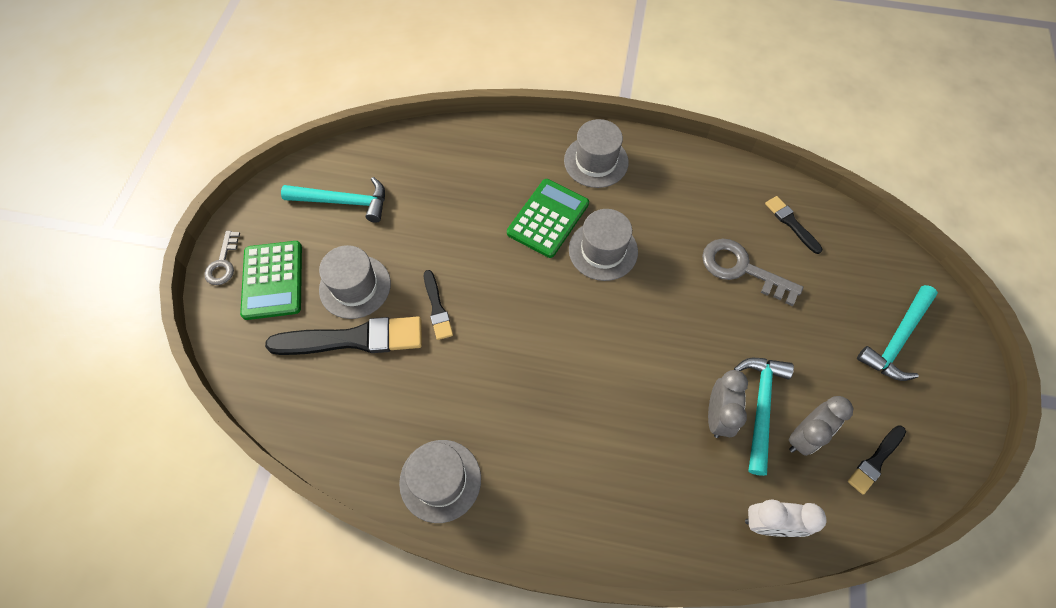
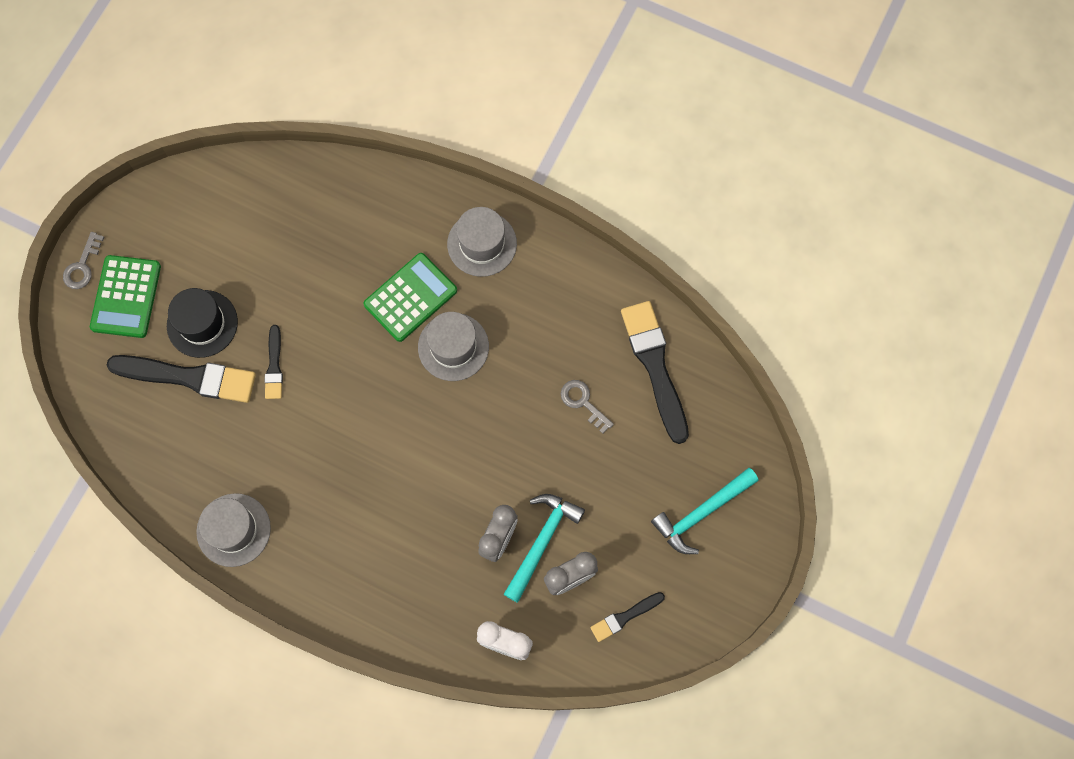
camera: 15 degrees right, 10 degrees up
turquoise hammer [281,177,385,223] -> none
grey hat [319,245,391,319] -> black hat [167,288,238,358]
grey key [702,239,803,306] -> grey key [561,380,614,434], size x0.61
black brush [765,196,823,254] -> black brush [621,301,689,444], size x1.93

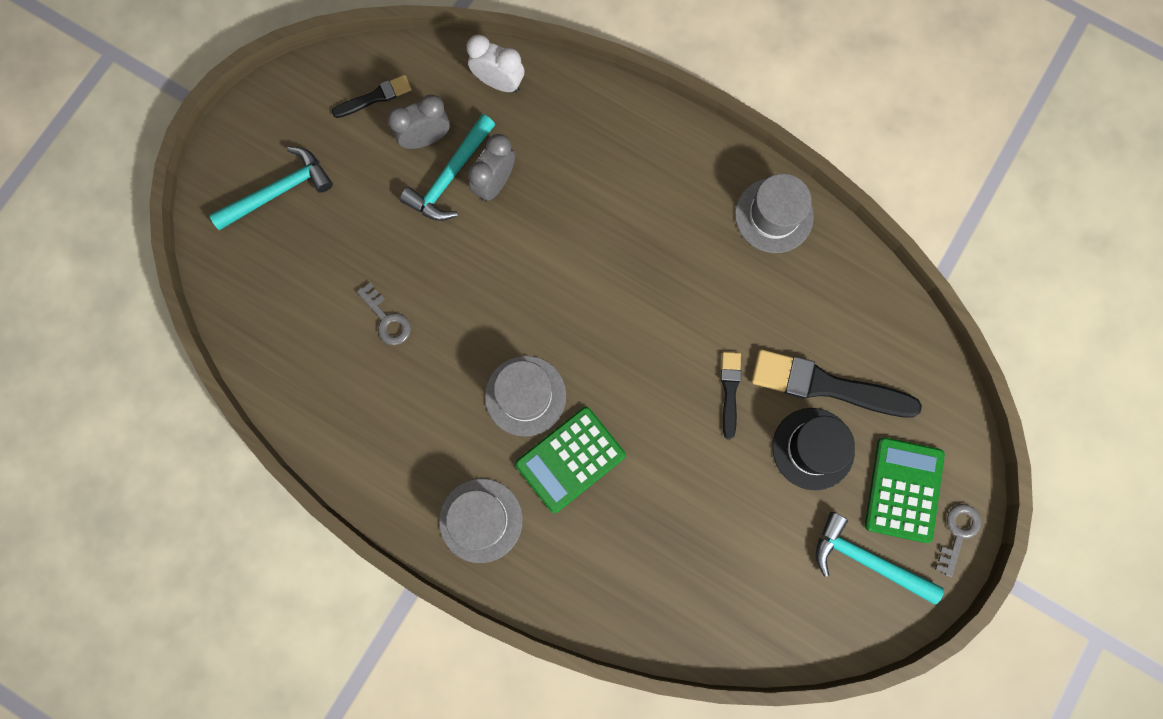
camera: 175 degrees left, 5 degrees up
black brush [621,301,689,444] -> none
none -> turquoise hammer [816,512,944,605]

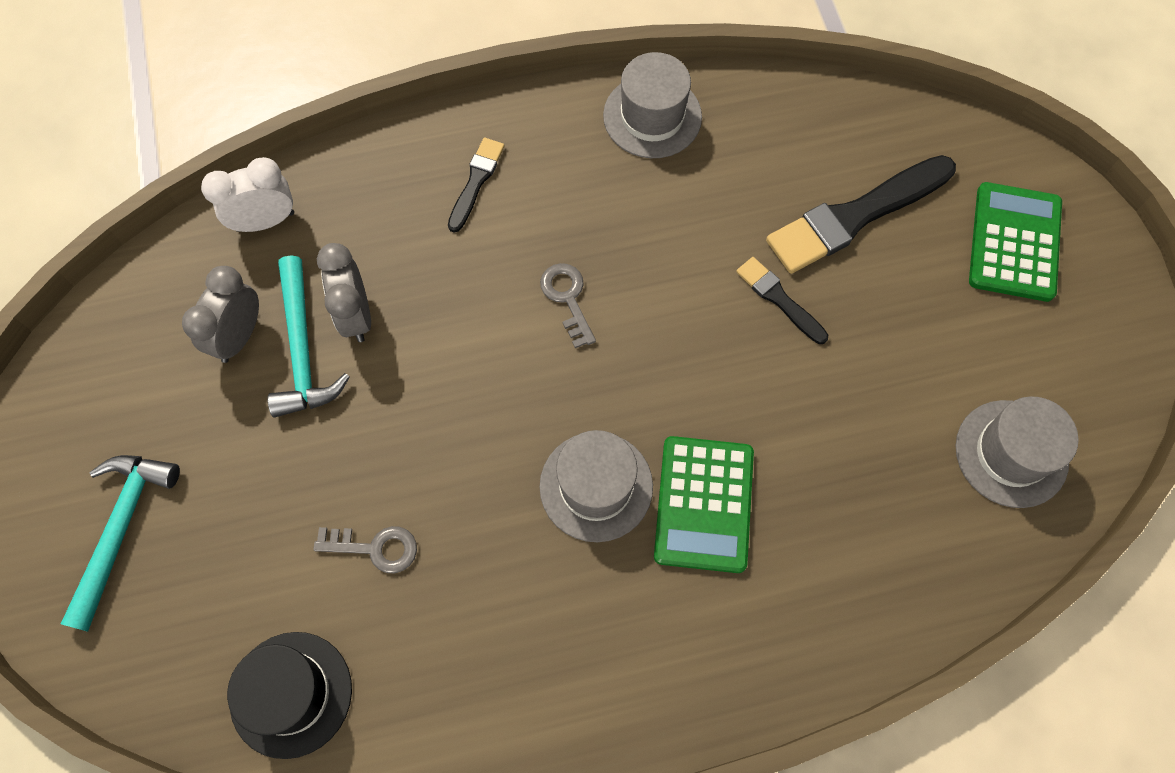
camera: 45 degrees left, 10 degrees down
black brush [332,75,412,118] -> black brush moved to [448,138,505,233]
grey hat [439,478,523,563] -> grey hat moved to [956,396,1079,508]
black hat [772,408,855,490] -> black hat moved to [227,632,352,759]
turquoise hammer [816,512,944,605] -> none
green calculator [865,437,945,543] -> green calculator turned 45 degrees clockwise [969,182,1062,302]
grey key [935,504,981,577] -> grey key moved to [540,263,596,348]

